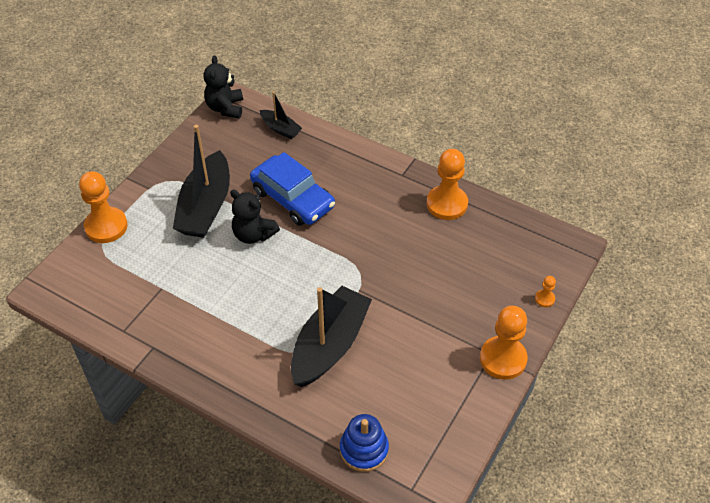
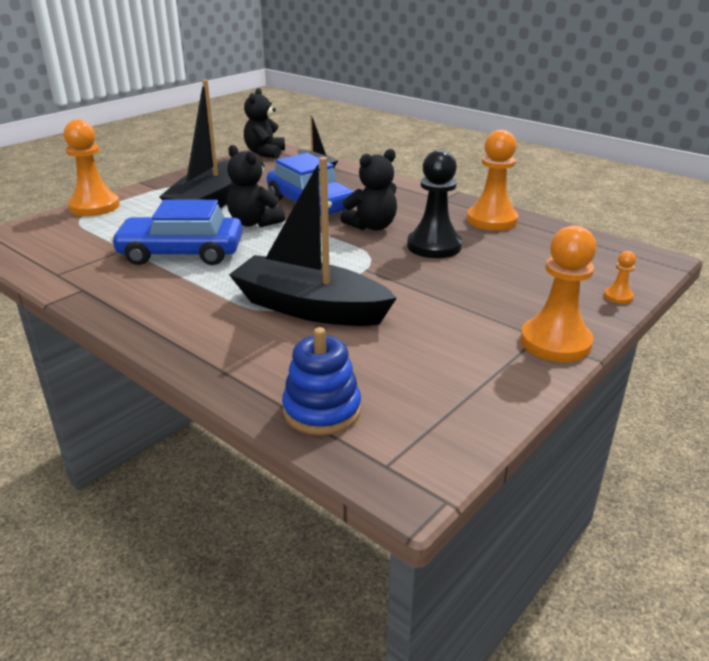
camera: 10 degrees right, 20 degrees down
black boat [291,286,372,387] -> black boat turned 105 degrees counterclockwise [229,157,397,326]
none -> blue car [111,200,243,265]
none -> black teddy bear [340,149,397,231]
none -> black pawn [407,150,462,258]

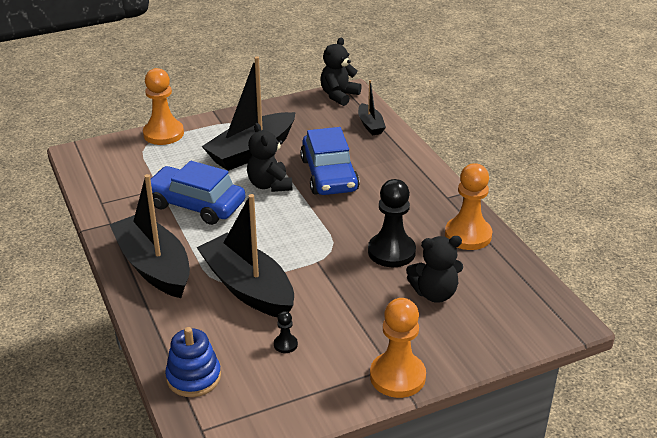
camera: 25 degrees right, 5 degrees up
black teddy bear [340,149,397,231] -> black teddy bear moved to [406,236,463,303]
orange pawn [604,251,636,304] -> none
none -> black boat [110,174,190,298]
none -> black pawn [274,311,298,353]

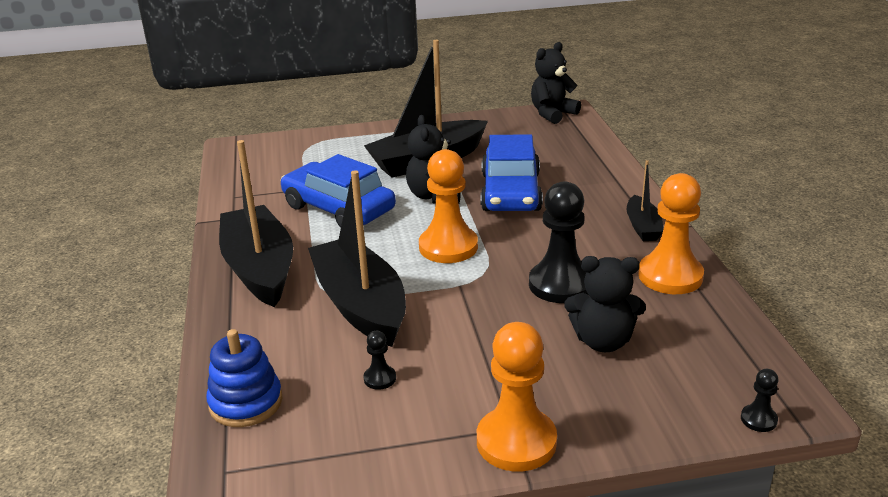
camera: 15 degrees right, 5 degrees down
orange pawn [143,68,184,145] -> orange pawn moved to [419,149,478,263]
black boat [358,80,386,135] -> black boat moved to [627,160,664,241]
none -> black pawn [741,369,779,432]

